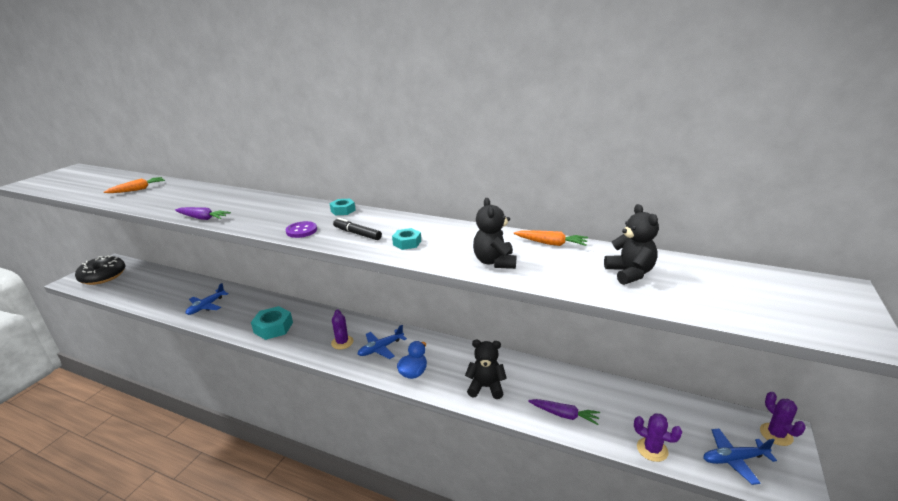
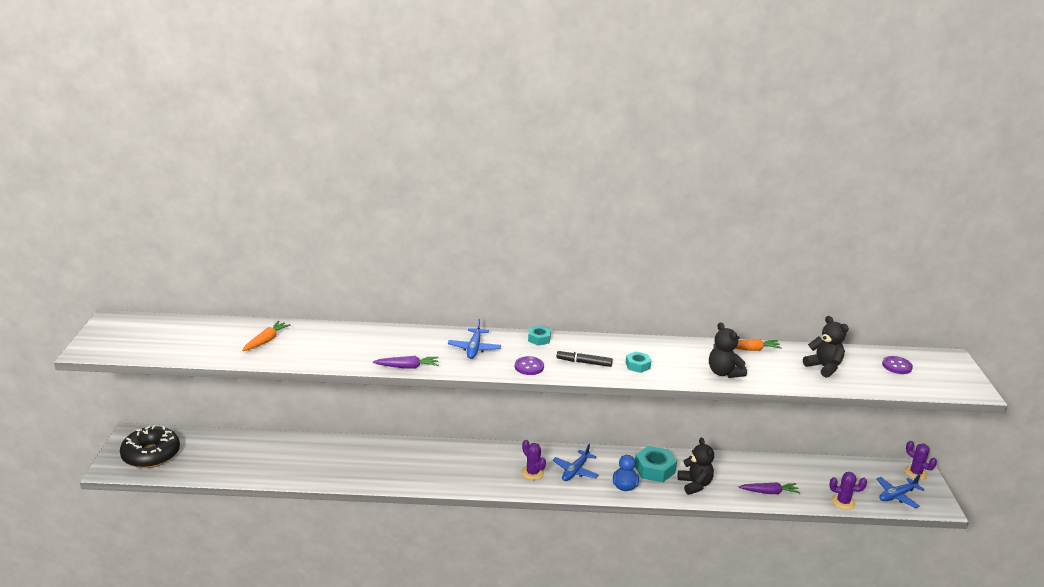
camera: 25 degrees left, 0 degrees up
blue plane [186,283,229,315] -> blue plane moved to [448,319,501,359]
turquoise nut [251,306,293,340] -> turquoise nut moved to [635,446,677,482]
black teddy bear [465,340,507,399] -> black teddy bear turned 90 degrees clockwise [677,438,714,495]
none -> purple button [882,356,913,374]

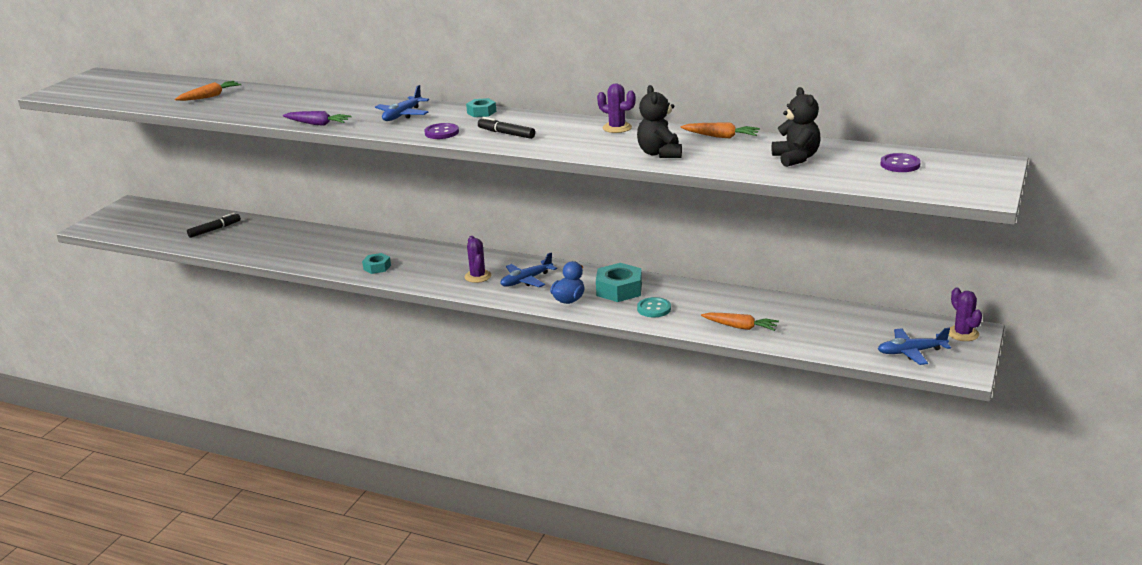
camera: 25 degrees right, 0 degrees up
black donut [120,426,180,468] -> none
turquoise nut [626,352,651,373] -> turquoise nut moved to [362,253,391,274]
black teddy bear [677,438,714,495] -> turquoise button [637,297,671,317]
purple carrot [739,482,800,494] -> orange carrot [701,313,779,331]
purple cactus [829,472,867,510] -> purple cactus moved to [597,83,635,133]
none -> black marker [187,213,241,238]

